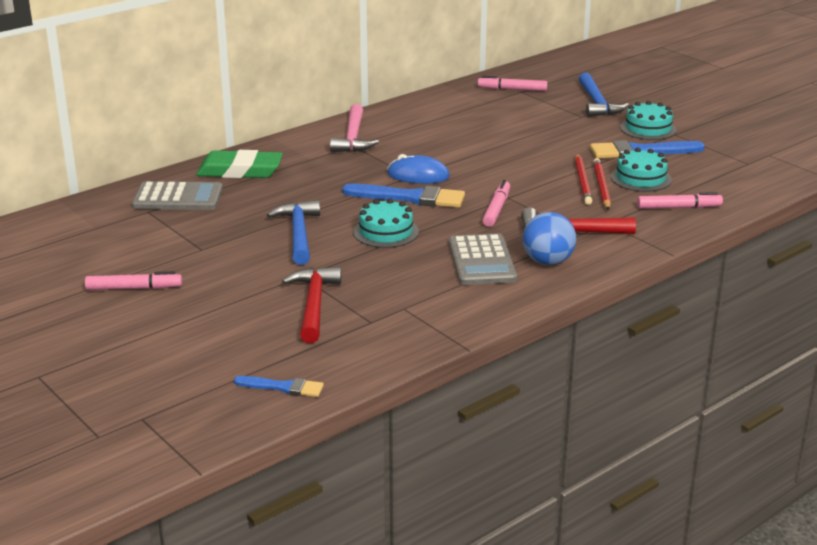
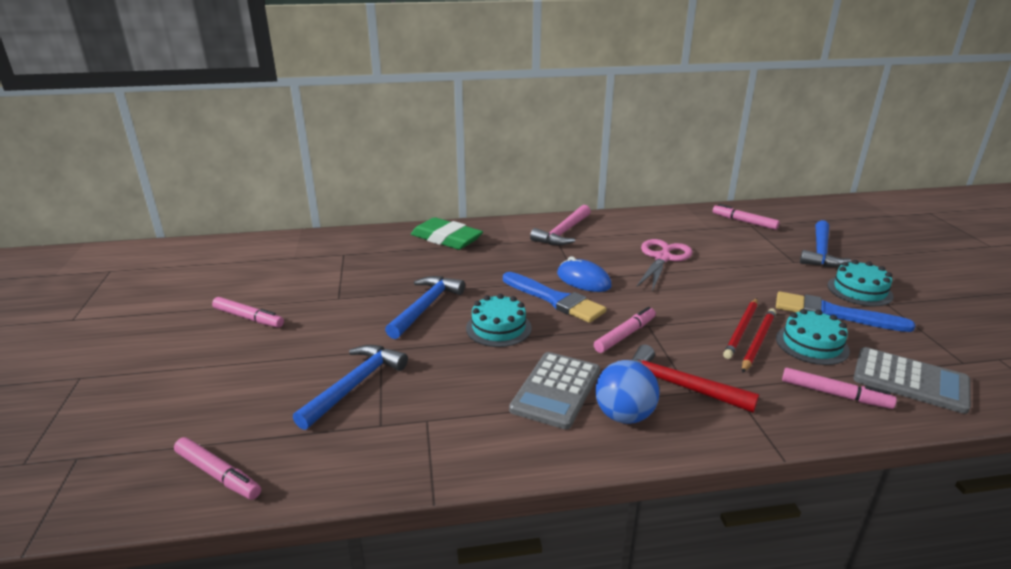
camera: 30 degrees right, 0 degrees up
grey calculator [132,181,223,210] -> grey calculator moved to [853,347,971,414]
blue brush [234,376,324,397] -> pink marker [174,437,261,500]
red hammer [282,267,342,343] -> blue hammer [293,345,408,430]
none -> pink scissors [637,239,693,291]

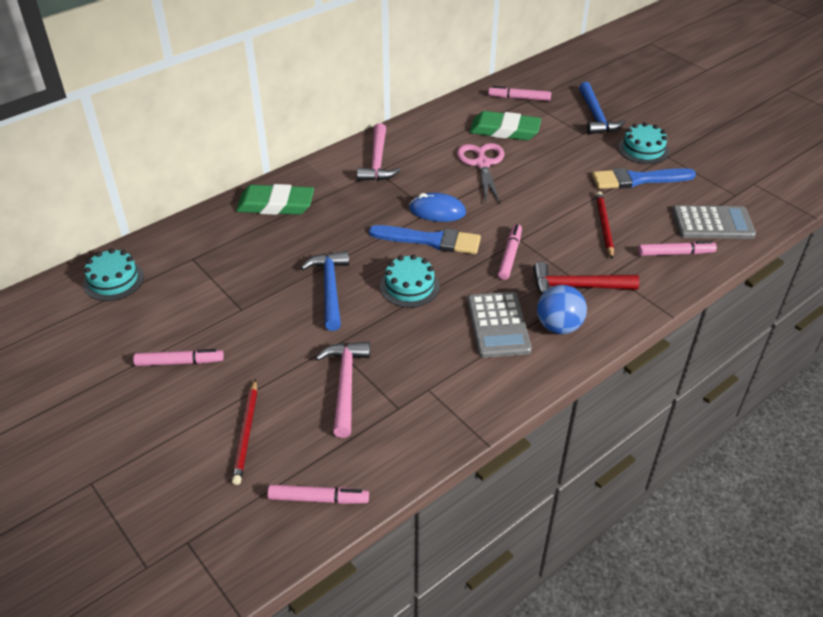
camera: 30 degrees left, 15 degrees up
blue hammer [293,345,408,430] -> pink hammer [316,342,370,438]
red pencil [723,298,758,359] -> red pencil moved to [232,379,257,485]
turquoise cake [776,309,850,365] -> turquoise cake moved to [83,248,144,301]
none -> green eraser [470,111,541,140]

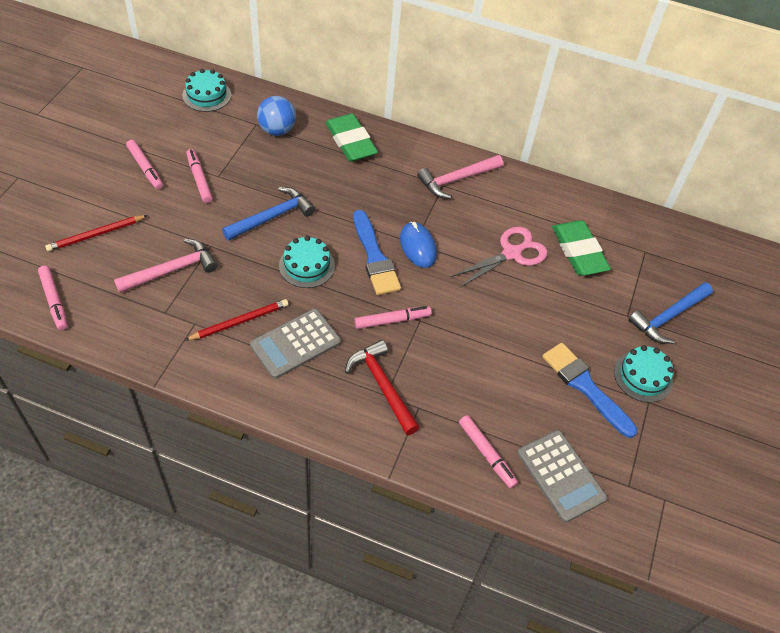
camera: 55 degrees right, 10 degrees up
pink marker [488,86,551,101] -> pink marker moved to [186,149,213,203]
blue ball [537,285,587,334] -> blue ball moved to [257,96,296,136]
red pencil [596,191,614,259] -> red pencil moved to [185,299,289,340]

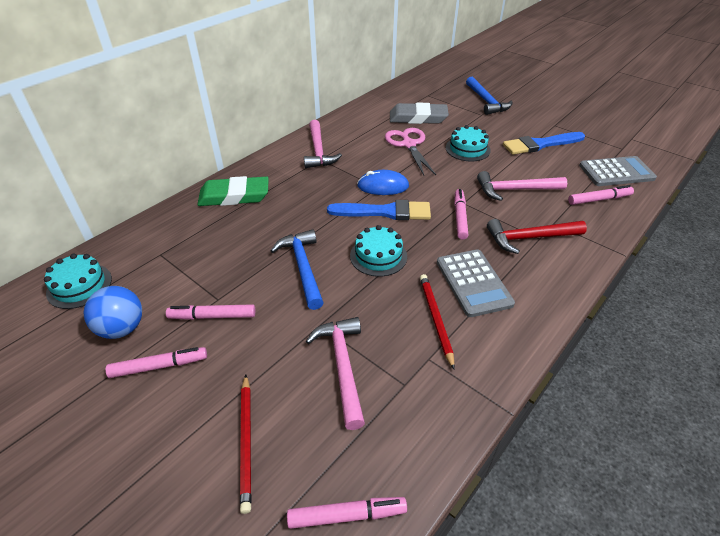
camera: 65 degrees left, 10 degrees down
blue ball [257,96,296,136] -> blue ball moved to [83,286,142,339]
green eraser [552,220,611,275] -> grey eraser [390,103,449,124]
turquoise cake [614,345,674,403] -> turquoise cake moved to [446,125,491,161]
none -> pink hammer [477,171,567,201]

